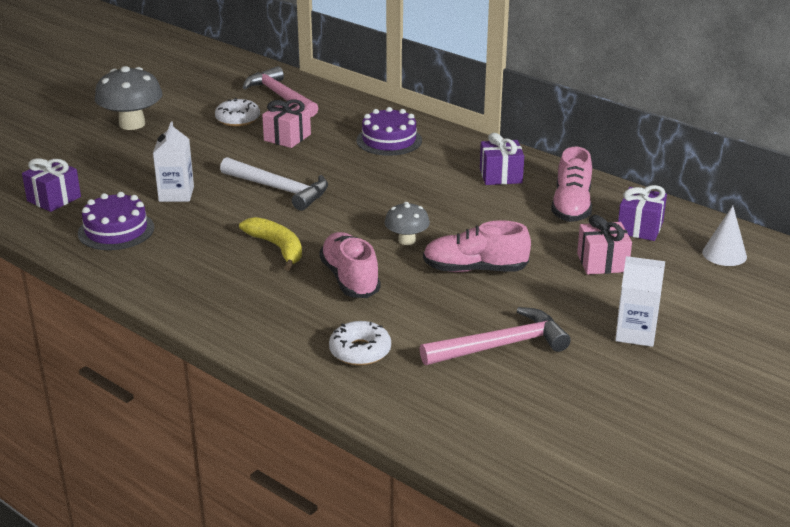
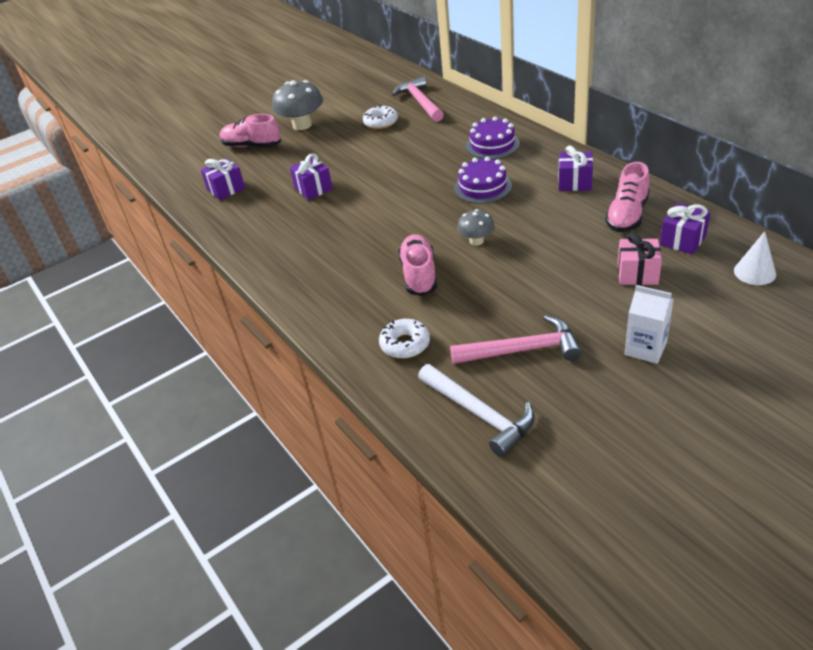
camera: 20 degrees right, 10 degrees up
purple cake [78,192,154,250] -> purple cake moved to [454,157,512,204]
white carton [153,121,194,202] -> purple gift [290,153,333,200]
white hammer [220,157,328,211] -> white hammer moved to [418,364,535,457]
yellow banana [239,217,302,271] -> none
pink gift [262,100,311,148] -> none
pink shoe [423,220,531,272] -> pink shoe moved to [220,114,281,147]

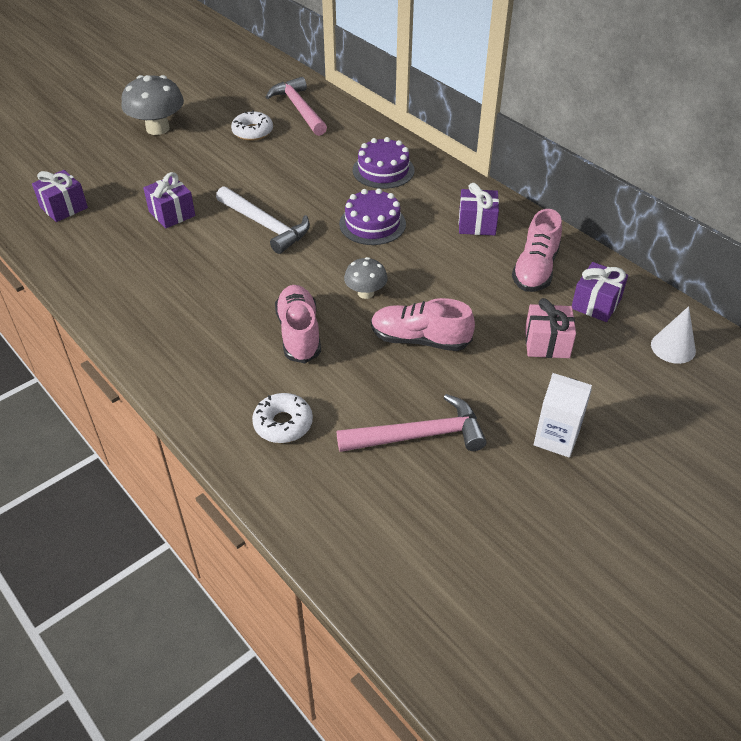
camera: 10 degrees left, 5 degrees up
pink shoe [220,114,281,147] -> pink shoe moved to [371,298,475,351]
white hammer [418,364,535,457] -> white hammer moved to [216,186,310,254]

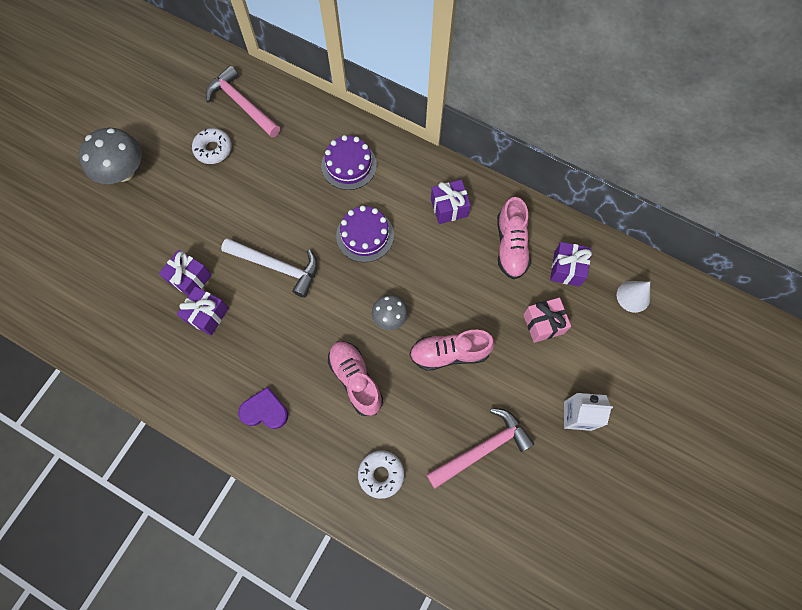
camera: 20 degrees left, 25 degrees up
purple gift [32,170,88,222] -> purple gift moved to [177,286,229,336]
none -> purple heart [238,387,288,429]

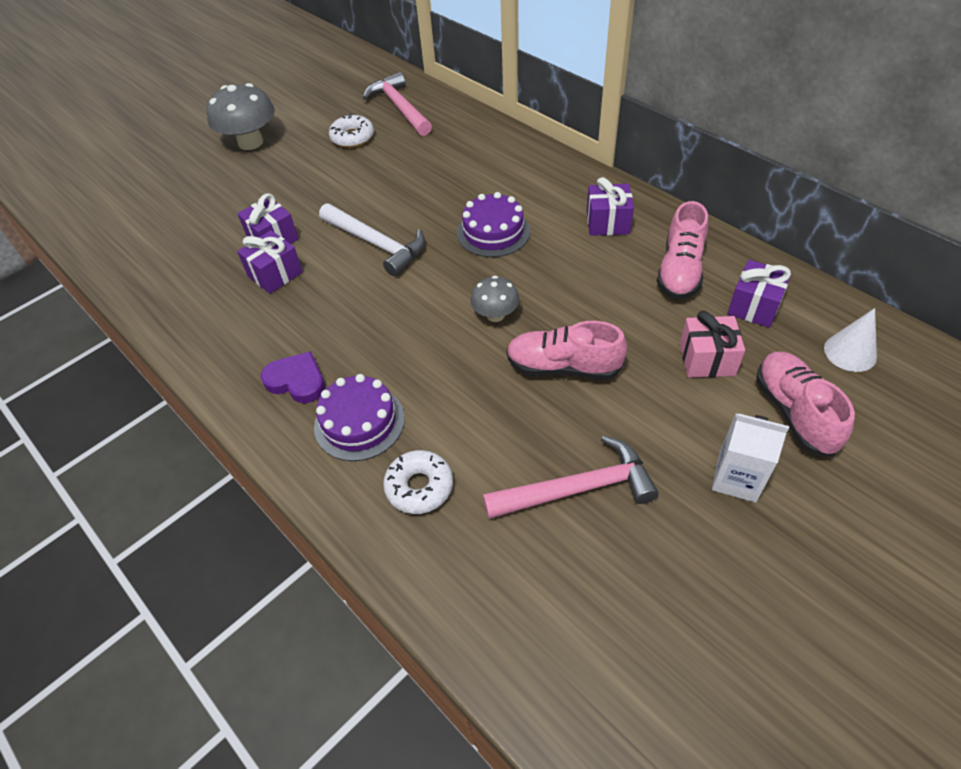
camera: 20 degrees right, 20 degrees down
purple cake [321,135,377,190] -> purple cake moved to [314,374,405,461]
pink shoe [328,341,383,416] -> pink shoe moved to [756,352,855,457]

